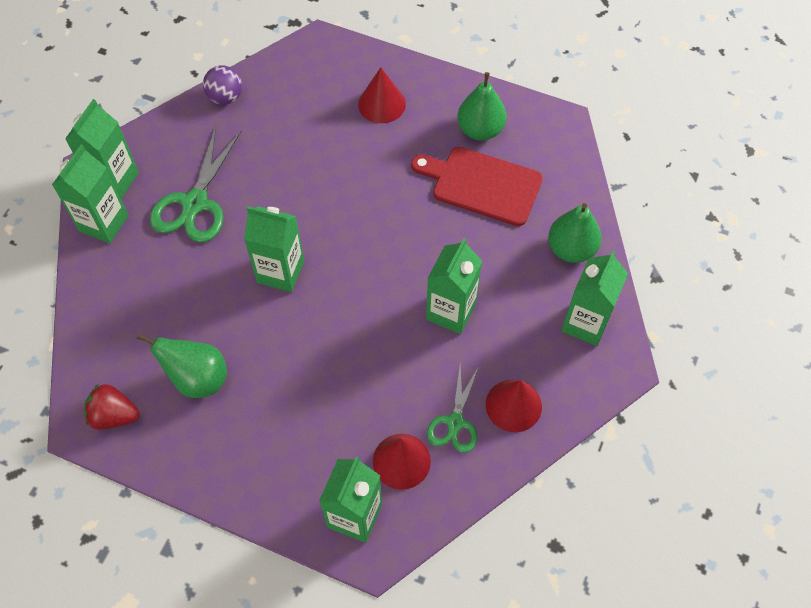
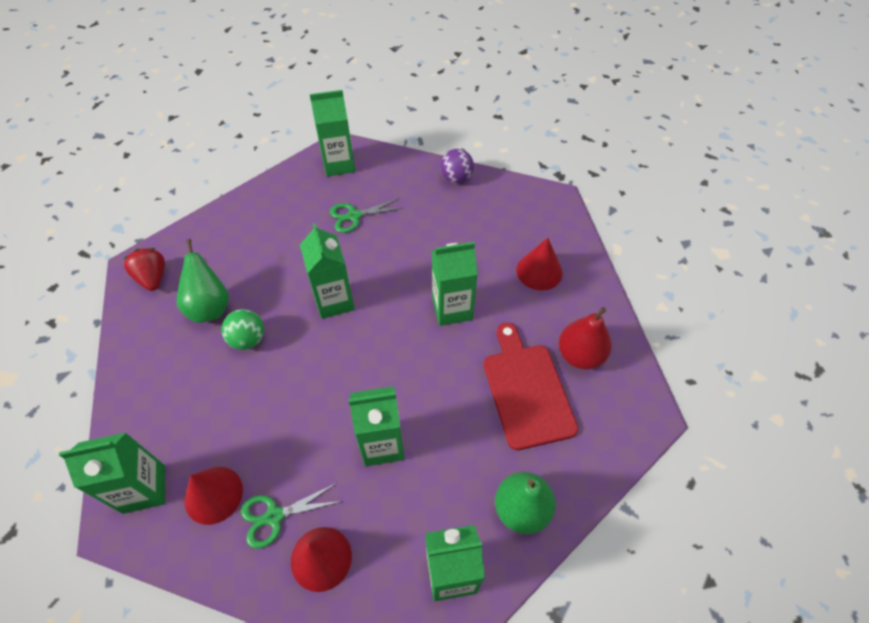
camera: 55 degrees right, 5 degrees down
green carton [52,145,129,243] -> green carton moved to [432,242,478,326]
green scissors [150,126,241,243] -> green scissors [330,198,403,233], size x0.61
green pear [457,72,507,141] -> red pear [559,307,611,370]
none -> green ball [222,309,264,350]

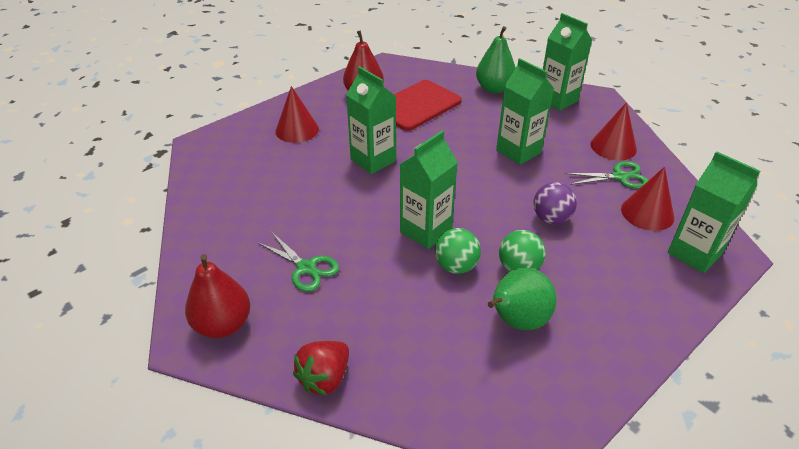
camera: 120 degrees left, 15 degrees down
red strawberry [123,248,165,291] -> red strawberry moved to [293,341,349,395]
green scissors [241,483,342,549] -> green scissors turned 45 degrees counterclockwise [564,161,649,189]
green carton [310,90,355,176] -> red pear [185,254,250,338]
purple ball [440,149,474,183] -> purple ball moved to [533,182,577,224]
none -> green ball [435,228,481,274]

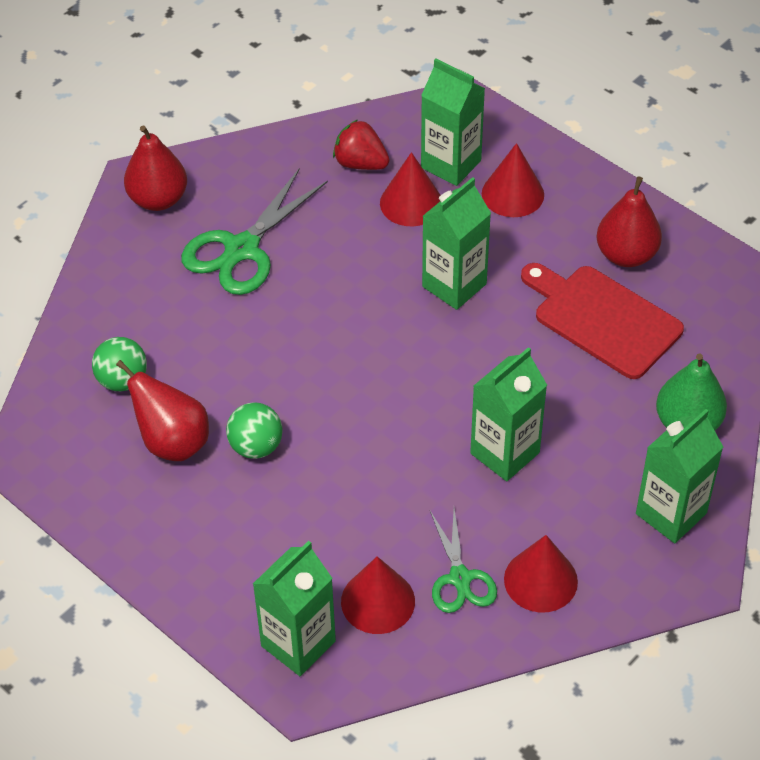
camera: 85 degrees right, 10 degrees up
green scissors [257,233,339,292] -> green scissors [181,168,328,295], size x1.64
red strawberry [293,341,349,395] -> red strawberry moved to [333,120,390,170]
green carton [400,130,458,249] -> green carton moved to [421,58,485,186]
green ball [435,228,481,274] -> green ball moved to [92,337,147,391]
green pear [488,268,556,330] -> red pear [116,360,209,461]
purple ball [533,182,577,224] -> none
none -> red cone [380,152,441,226]

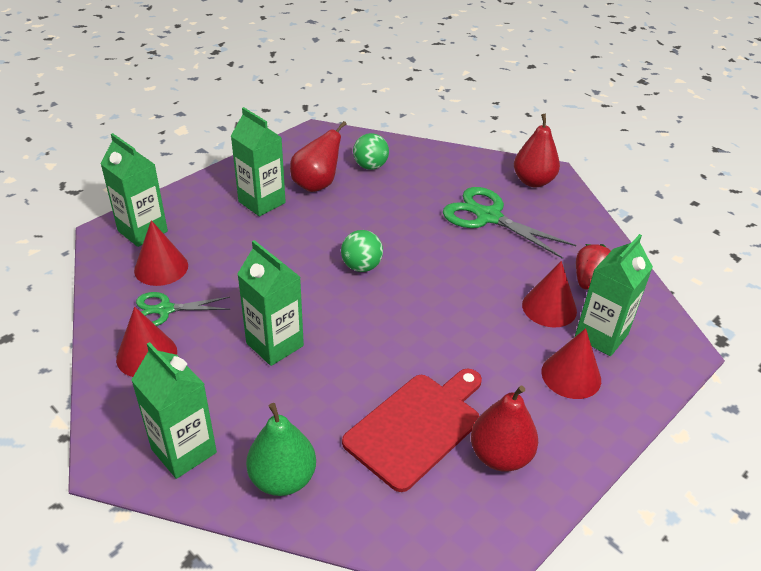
camera: 90 degrees right, 10 degrees down
green ball [226,402,282,459] -> green ball moved to [341,230,383,272]
green carton [422,177,491,310] -> green carton moved to [231,107,286,216]

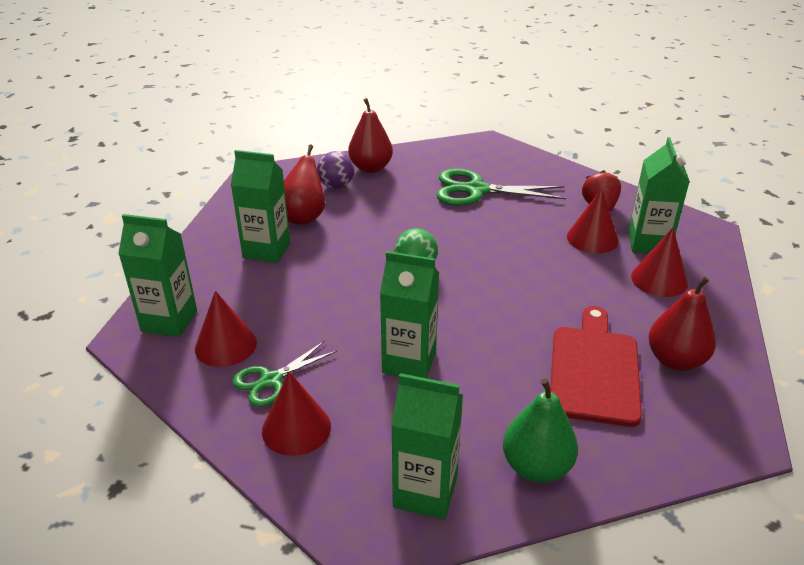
camera: 30 degrees left, 5 degrees down
green ball [353,133,389,170] -> purple ball [317,151,354,189]
red pear [514,114,560,187] -> red pear moved to [348,98,393,173]

